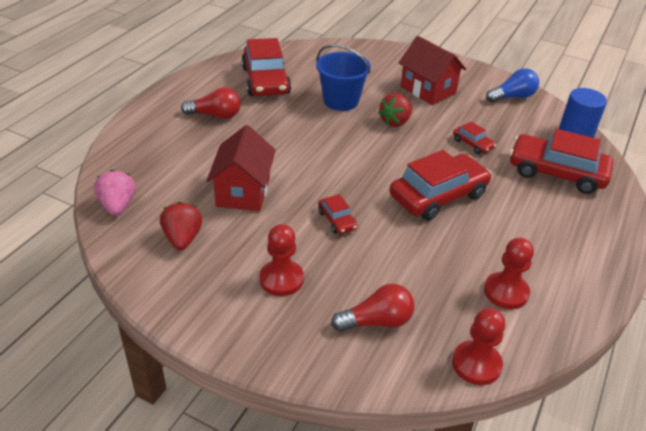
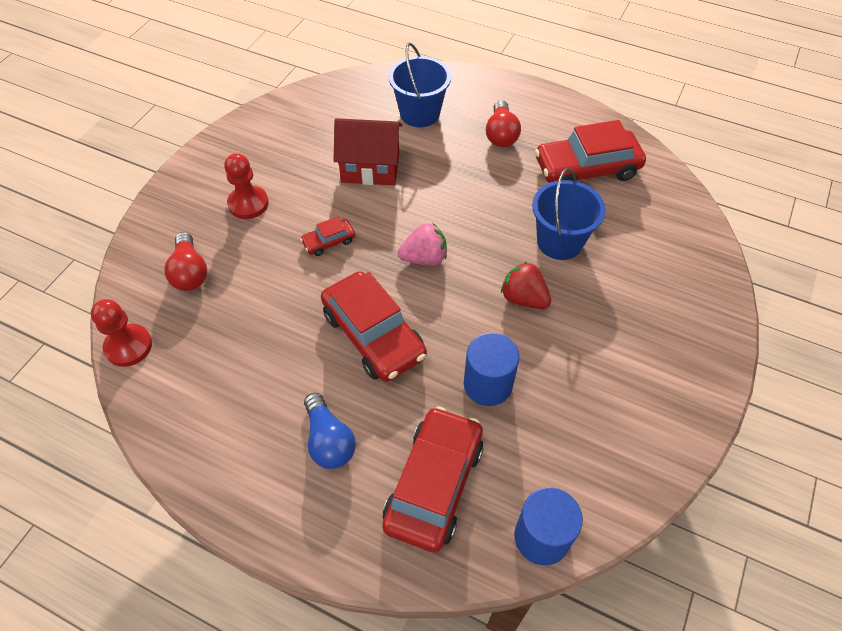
camera: 90 degrees right, 15 degrees up
pink strawberry [94,170,136,216] -> pink strawberry moved to [398,223,447,265]
red strawberry [160,202,202,250] -> none
red house [399,36,466,105] -> none
red car [453,121,496,154] -> blue cylinder [464,333,519,406]
red pawn [484,238,534,309] -> none
blue light bulb [486,68,539,102] -> blue light bulb moved to [304,393,356,469]
none -> blue bucket [389,43,451,127]

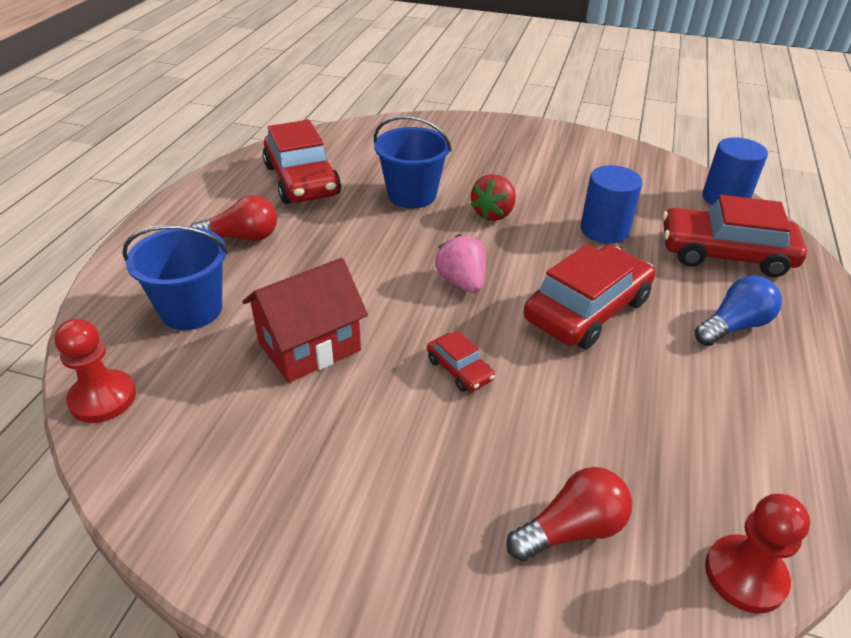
camera: 100 degrees left, 15 degrees down
red pawn [224,153,269,219] -> red pawn moved to [55,319,136,423]
red house [333,118,402,185] -> red house turned 60 degrees clockwise [242,258,368,383]

